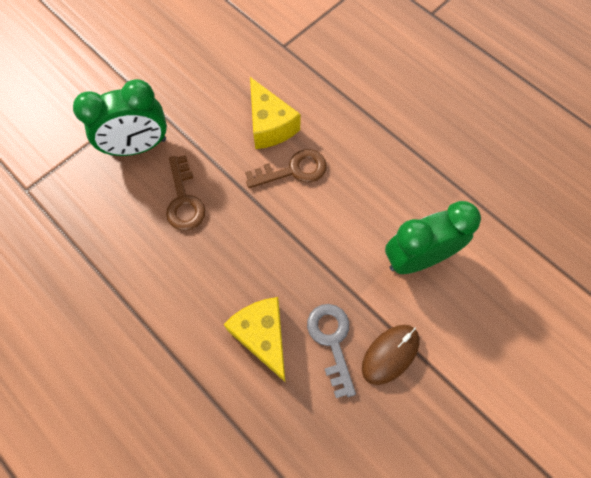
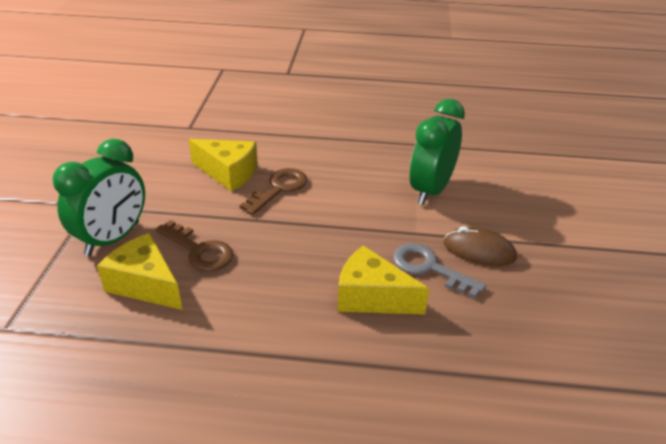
camera: 40 degrees left, 30 degrees down
brown mouse [362,325,420,385] -> brown mouse turned 75 degrees counterclockwise [444,226,517,266]
none -> yellow cheese [97,233,183,310]

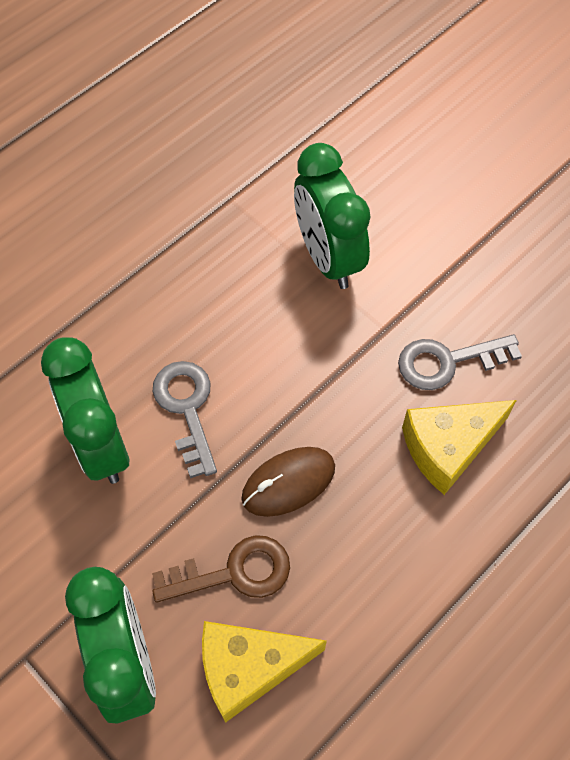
camera: 50 degrees left, 25 degrees up
yellow cheese [189,139,258,192] -> green clock [41,337,129,484]
brown key [239,168,307,215] -> grey key [153,361,217,478]
brown mouse [444,226,517,266] -> brown mouse moved to [242,447,335,517]

